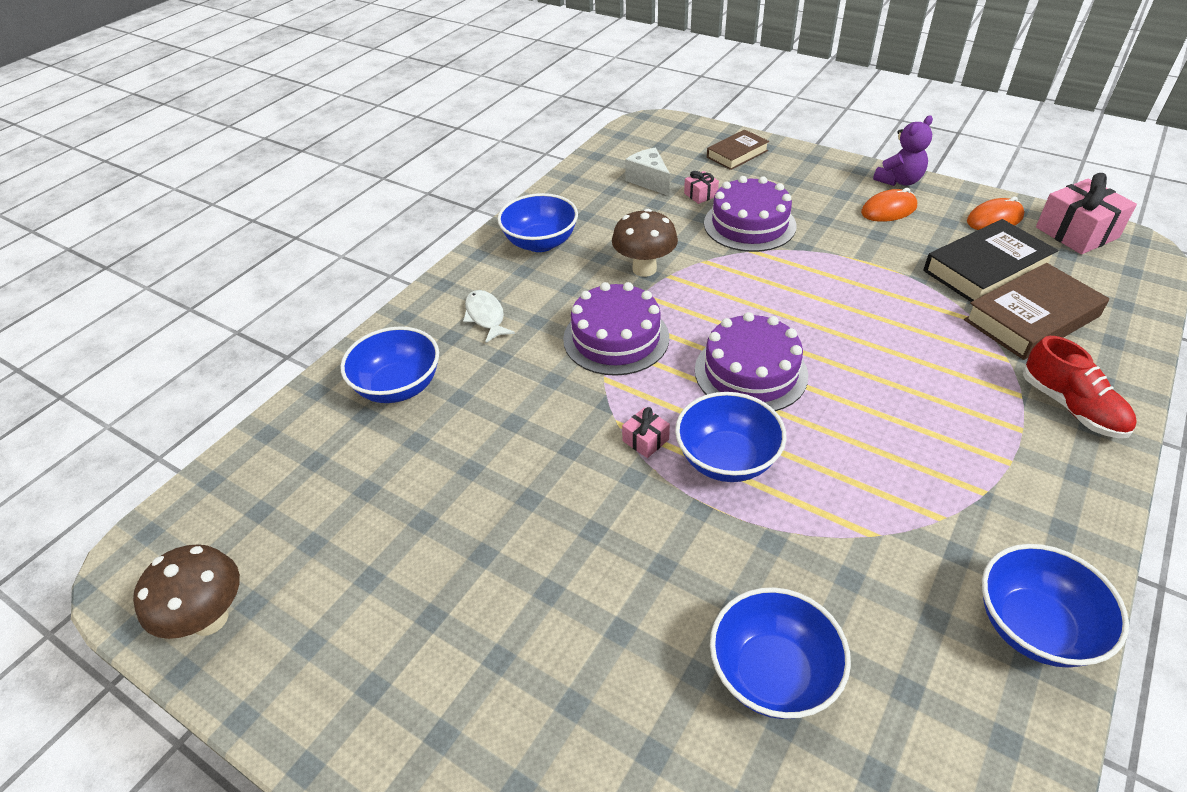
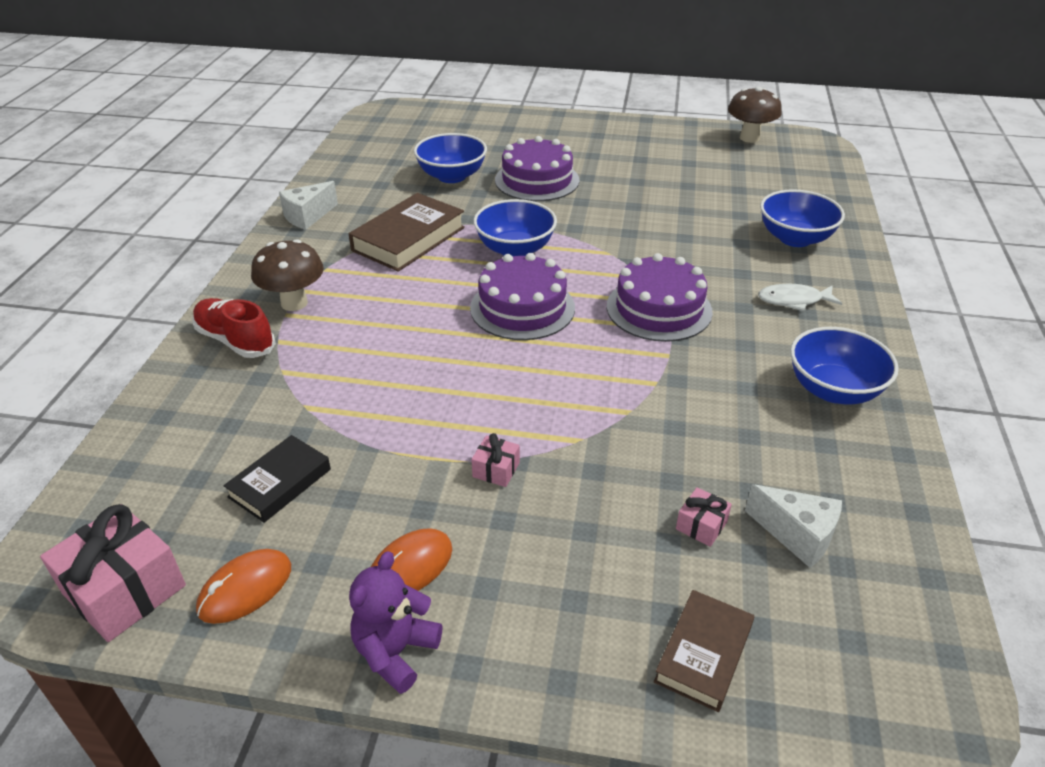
camera: 155 degrees right, 5 degrees down
white fish [463,290,515,343] -> white fish turned 135 degrees clockwise [758,284,842,311]
brown mushroom [612,209,678,277] -> brown mushroom moved to [251,239,324,311]
pink gift [622,407,670,458] -> pink gift moved to [471,433,520,487]
purple cake [704,176,796,252] -> purple cake moved to [495,136,579,201]
black book [923,219,1058,302] -> black book [223,435,331,523], size x0.62
brown book [964,263,1109,360] -> brown book moved to [349,193,465,272]
blue bowl [982,544,1129,668] -> white cheese [279,181,338,230]

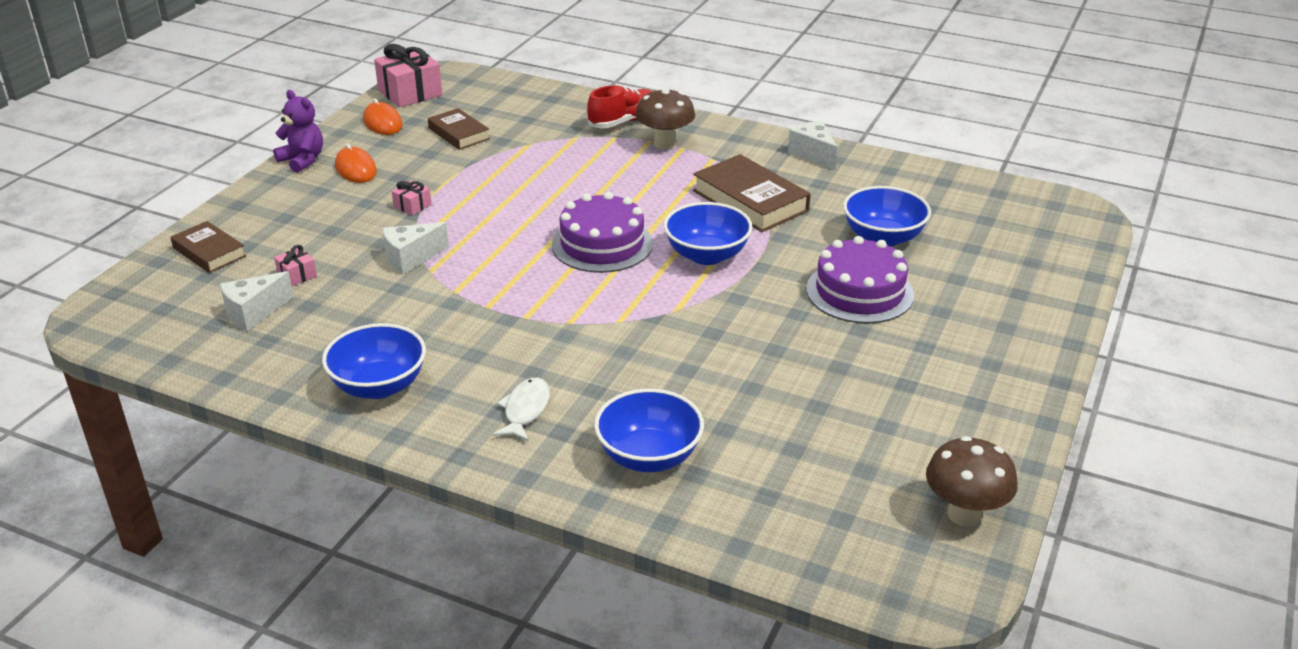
camera: 105 degrees right, 5 degrees down
black book [223,435,331,523] -> brown book [428,108,490,150]
purple cake [607,253,713,342] -> none
none -> white cheese [382,222,449,274]

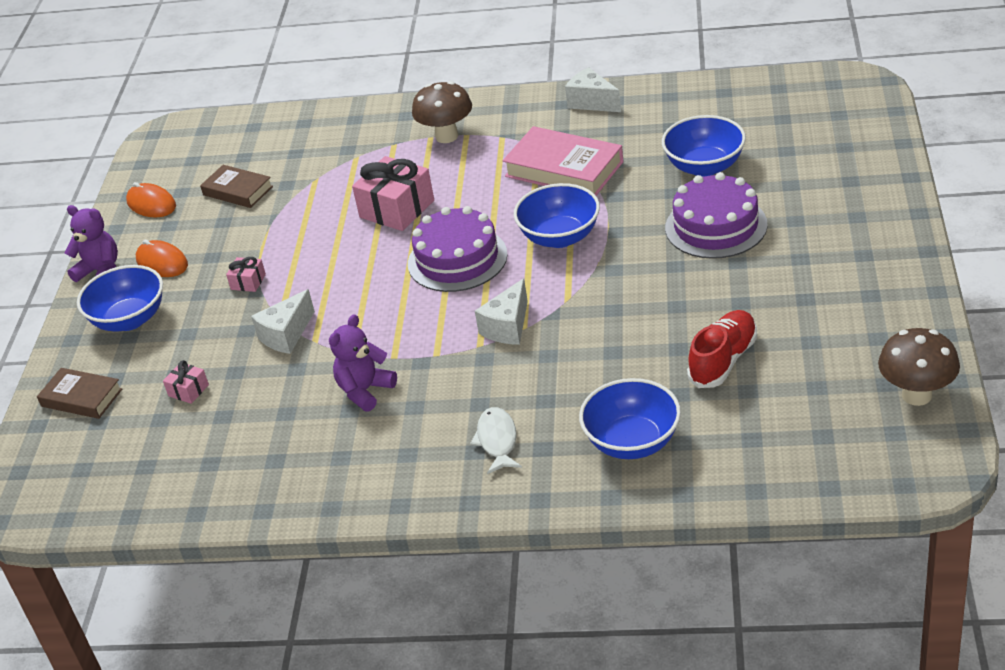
camera: 15 degrees left, 5 degrees up
white cheese [220,271,294,331] -> white cheese moved to [475,278,528,345]
blue bowl [322,323,426,399] -> blue bowl moved to [77,265,163,332]
pink gift [374,44,443,108] -> pink gift moved to [352,156,434,231]
red shoe [587,85,653,128] -> red shoe moved to [687,310,757,388]
brown book [693,154,811,232] -> pink book [503,126,624,196]
none -> purple teddy bear [329,314,397,412]

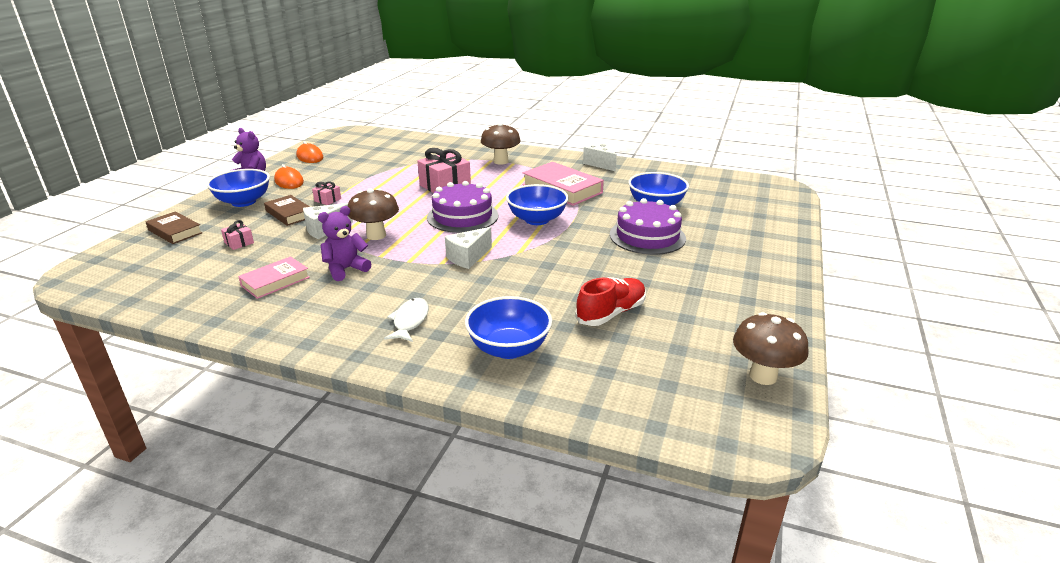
camera: 10 degrees right, 10 degrees down
brown book [200,165,273,208] -> brown book moved to [264,195,310,226]
none -> pink book [238,256,310,299]
none -> brown mushroom [348,188,399,240]

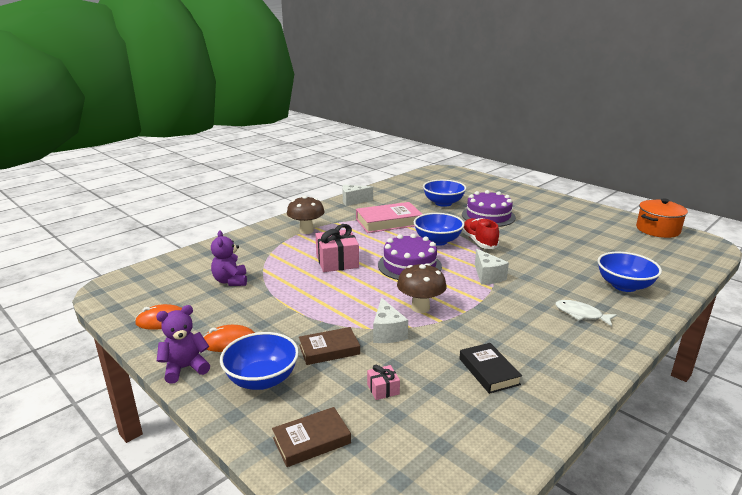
camera: 65 degrees left, 5 degrees down
pink book [238,256,310,299] -> black book [459,343,522,394]
pink gift [312,182,341,205] -> none
purple teddy bear [318,206,372,281] -> purple teddy bear moved to [211,231,247,286]
red shoe [575,277,646,326] -> red shoe moved to [462,218,499,249]
brown mushroom [733,312,809,385] -> orange pot [636,198,688,238]

